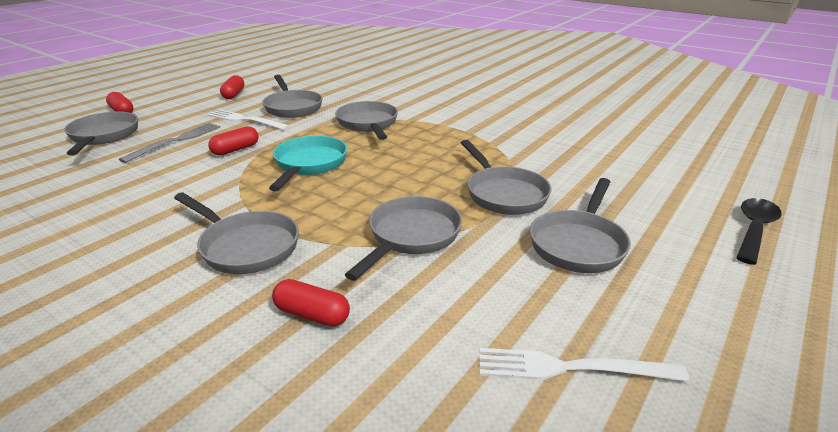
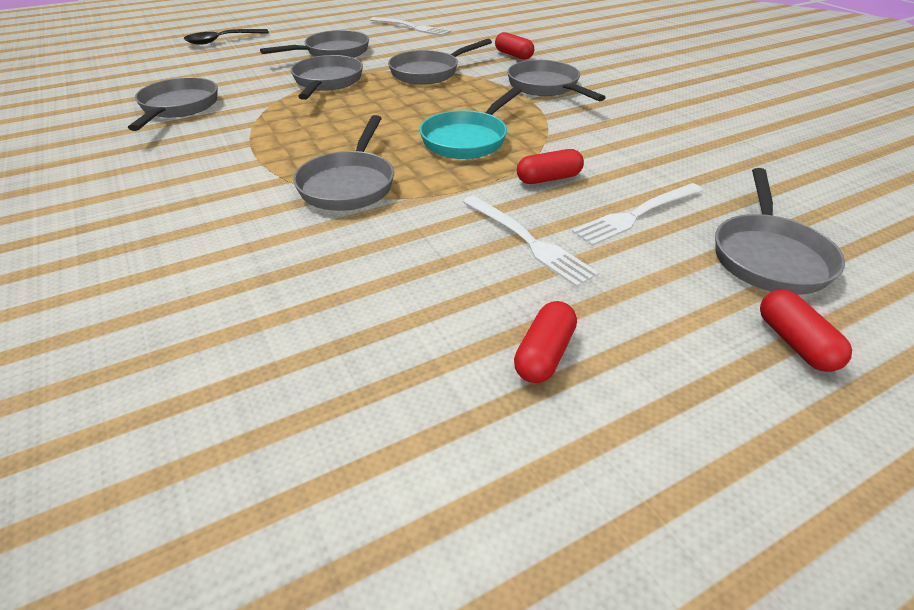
camera: 155 degrees left, 10 degrees up
grey fork [119,123,220,163] -> white fork [572,183,703,246]
grey pan [262,75,322,118] -> grey pan moved to [128,77,218,131]

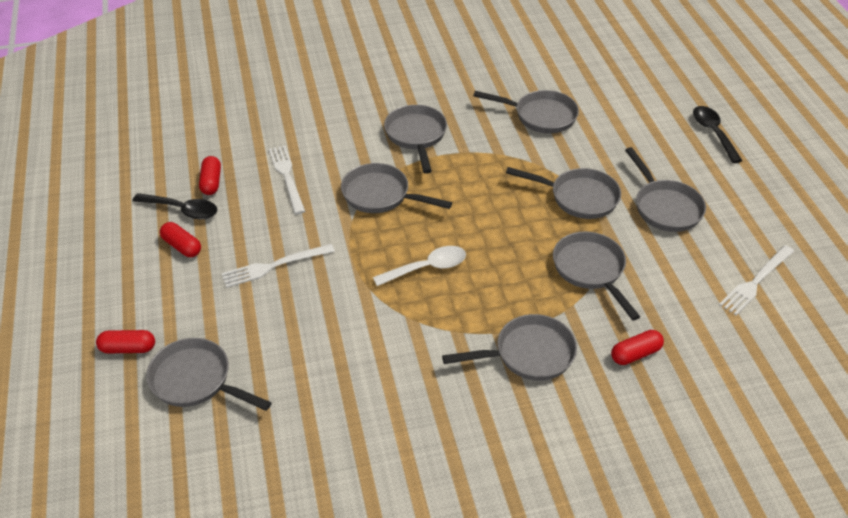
camera: 105 degrees right, 5 degrees up
turquoise pan [420,87,522,159] -> white spoon [373,246,466,286]
red capsule [517,149,584,184] -> red capsule moved to [199,156,221,195]
white fork [572,183,703,246] -> white fork moved to [269,145,305,214]
none -> black spoon [133,193,217,220]
none -> grey pan [384,105,447,174]

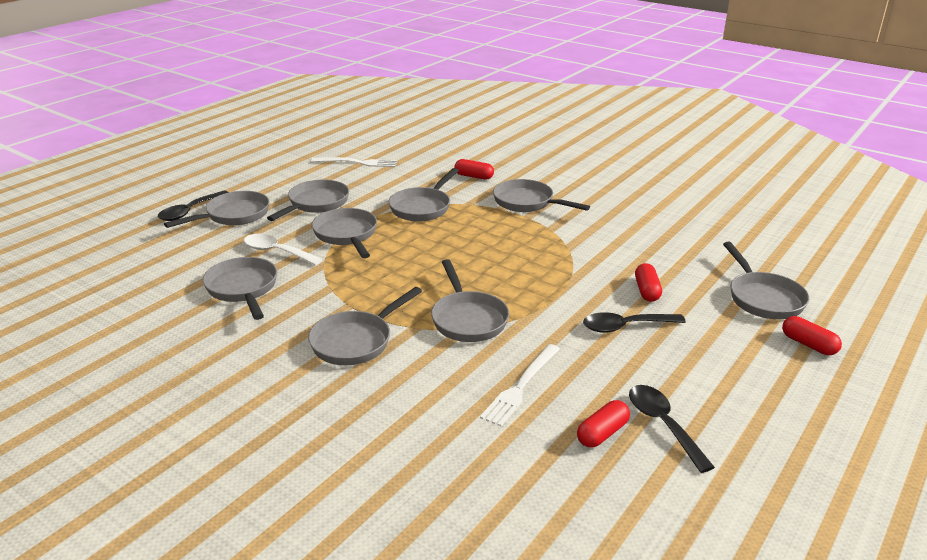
camera: 130 degrees left, 15 degrees down
red capsule [160,222,201,257] -> red capsule moved to [635,263,662,302]
white fork [221,244,335,288] -> black spoon [583,312,686,333]
white spoon [373,246,466,286] -> white spoon moved to [244,234,322,265]
none -> grey pan [164,191,270,228]

